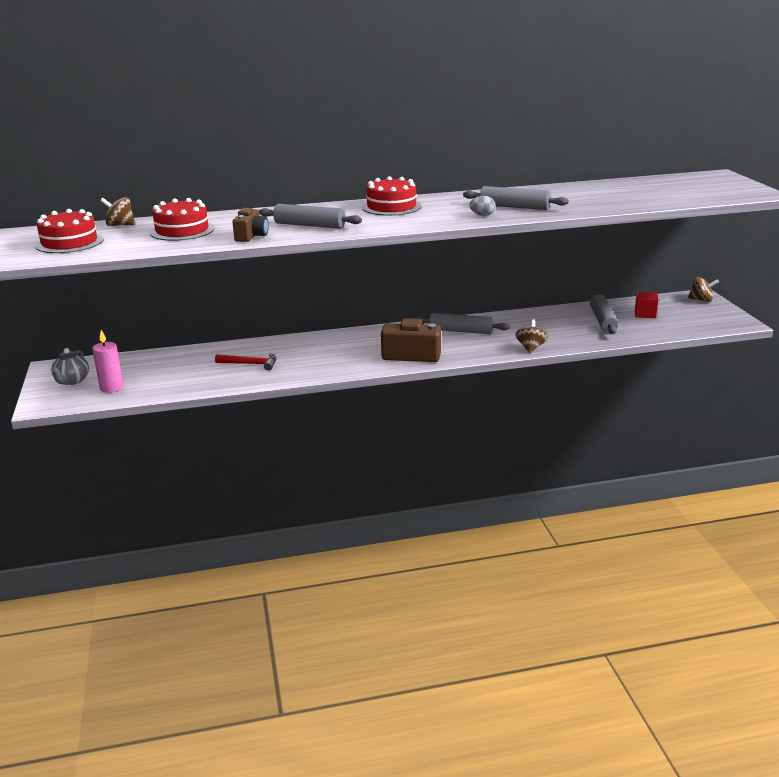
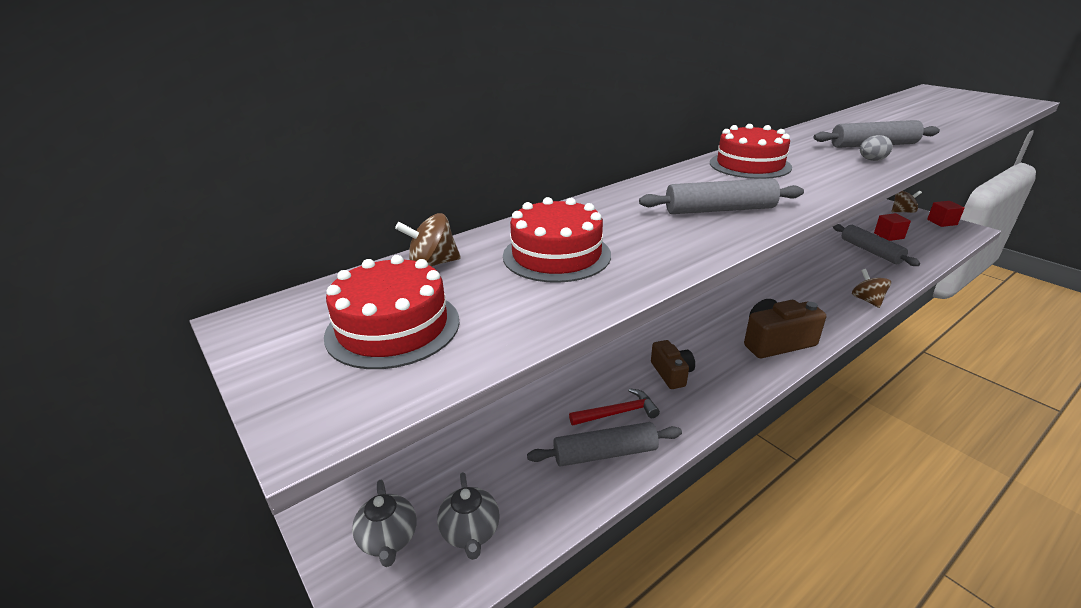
camera: 25 degrees left, 5 degrees up
pink candle [92,330,124,393] -> grey teapot [437,472,500,560]
brown camera [233,208,269,242] -> brown camera moved to [651,340,695,389]
grey rolling pin [414,313,510,334] -> grey rolling pin moved to [527,422,682,467]
none -> red cube [927,201,965,227]

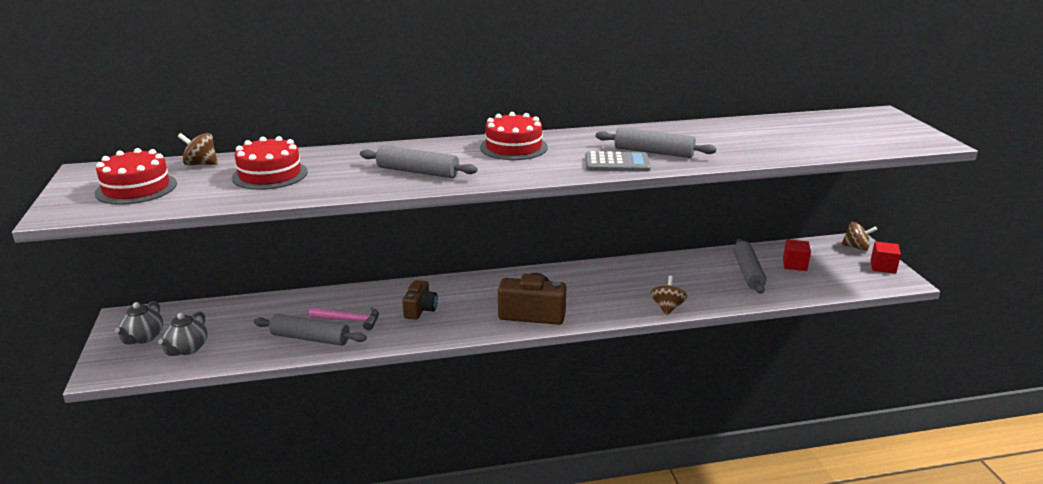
camera: 25 degrees right, 5 degrees down
red hammer [569,388,660,425] -> pink hammer [309,307,379,330]
grey egg [860,135,893,161] -> grey calculator [585,151,651,172]

